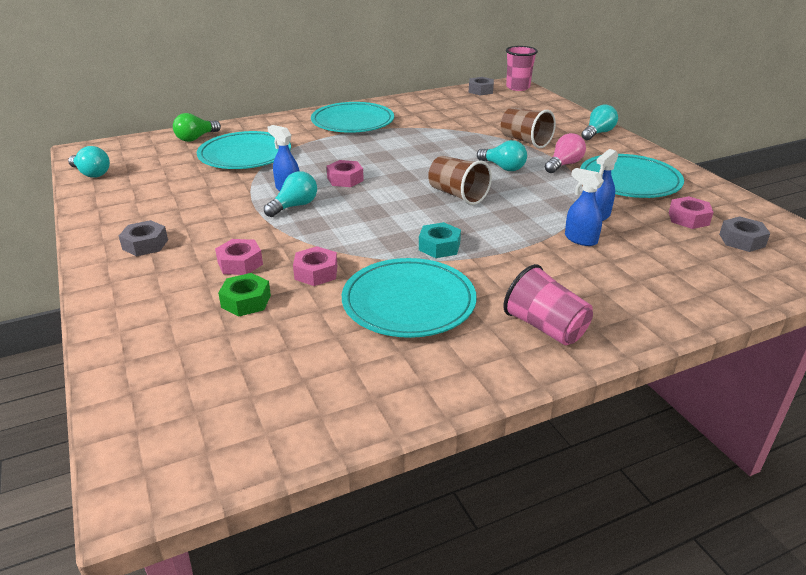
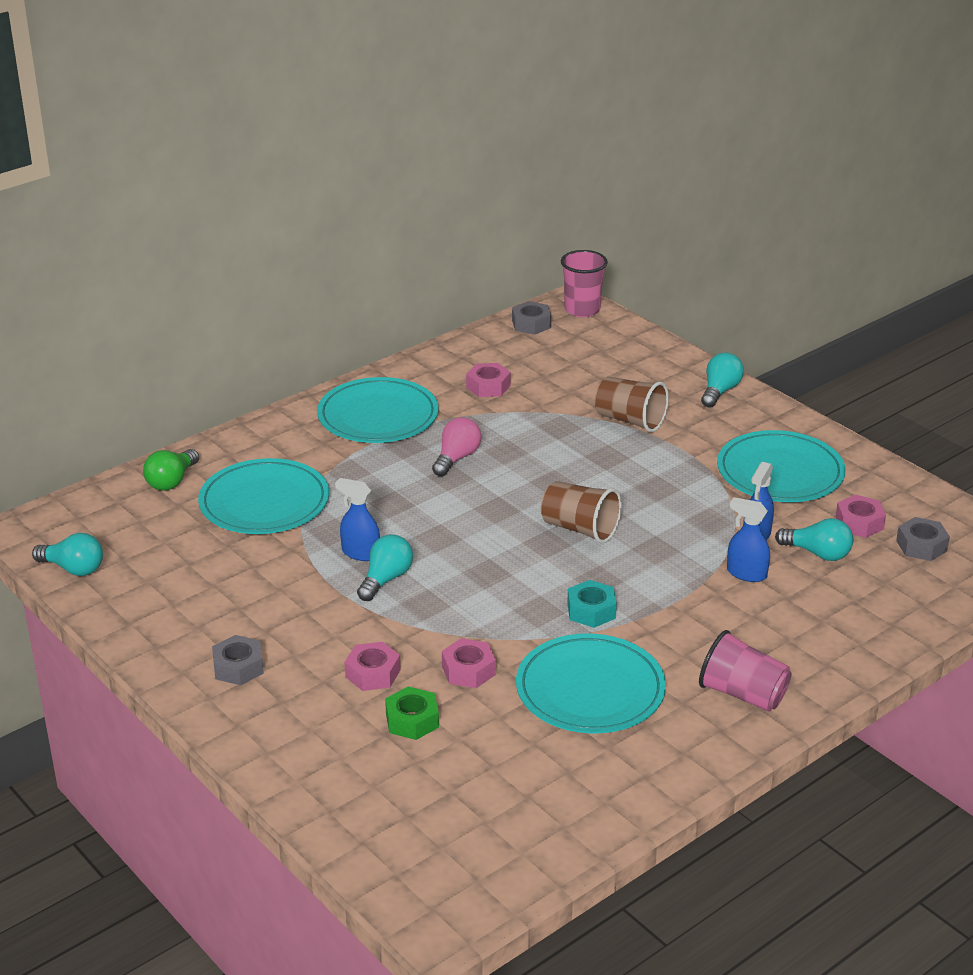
camera: 15 degrees left, 0 degrees up
pink nut [327,160,364,187] -> pink nut moved to [466,363,511,397]
turquoise light bulb [477,140,527,171] -> turquoise light bulb moved to [775,518,853,561]
pink light bulb [545,133,586,173] -> pink light bulb moved to [432,417,481,476]

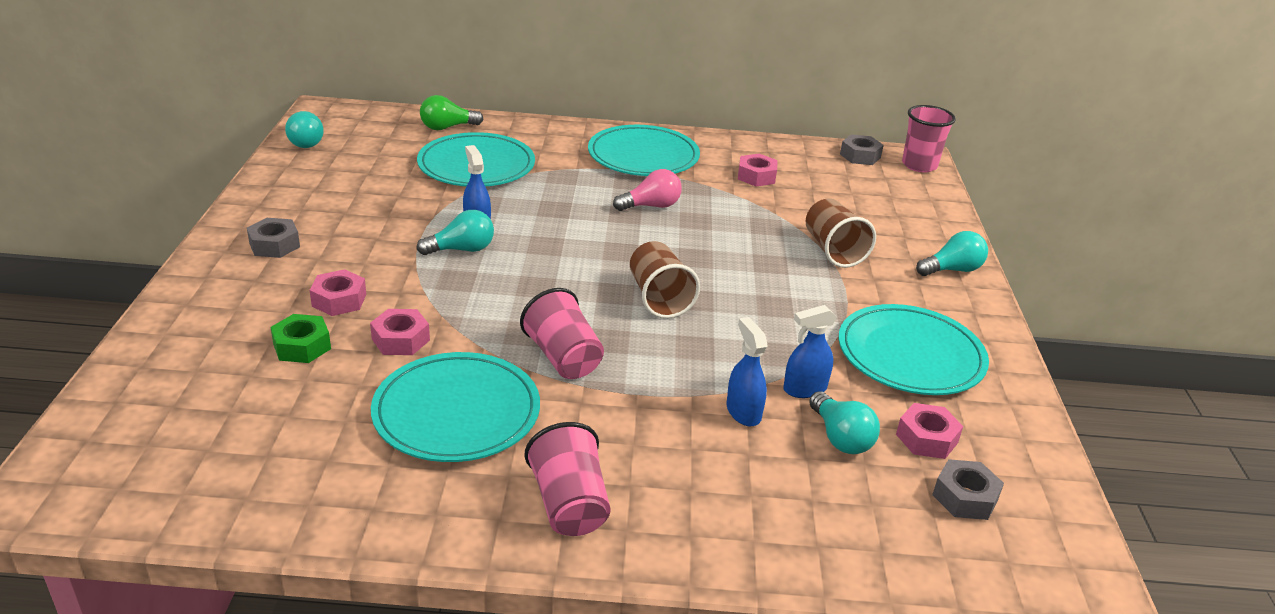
camera: 40 degrees right, 0 degrees up
turquoise nut [567,580,617,628] -> pink cup [520,288,604,379]

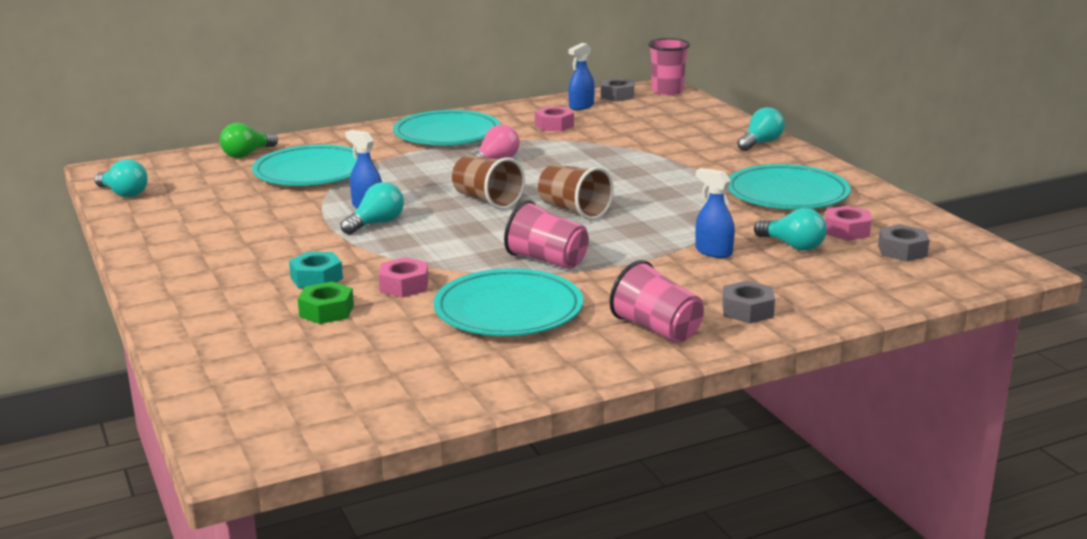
camera: 25 degrees left, 10 degrees down
grey nut [247,218,300,258] -> grey nut moved to [722,281,775,323]
pink nut [310,269,366,316] -> turquoise nut [289,252,343,288]
blue spray bottle [783,305,837,398] -> blue spray bottle moved to [569,43,595,110]
brown cup [806,198,876,268] -> brown cup moved to [452,155,525,210]

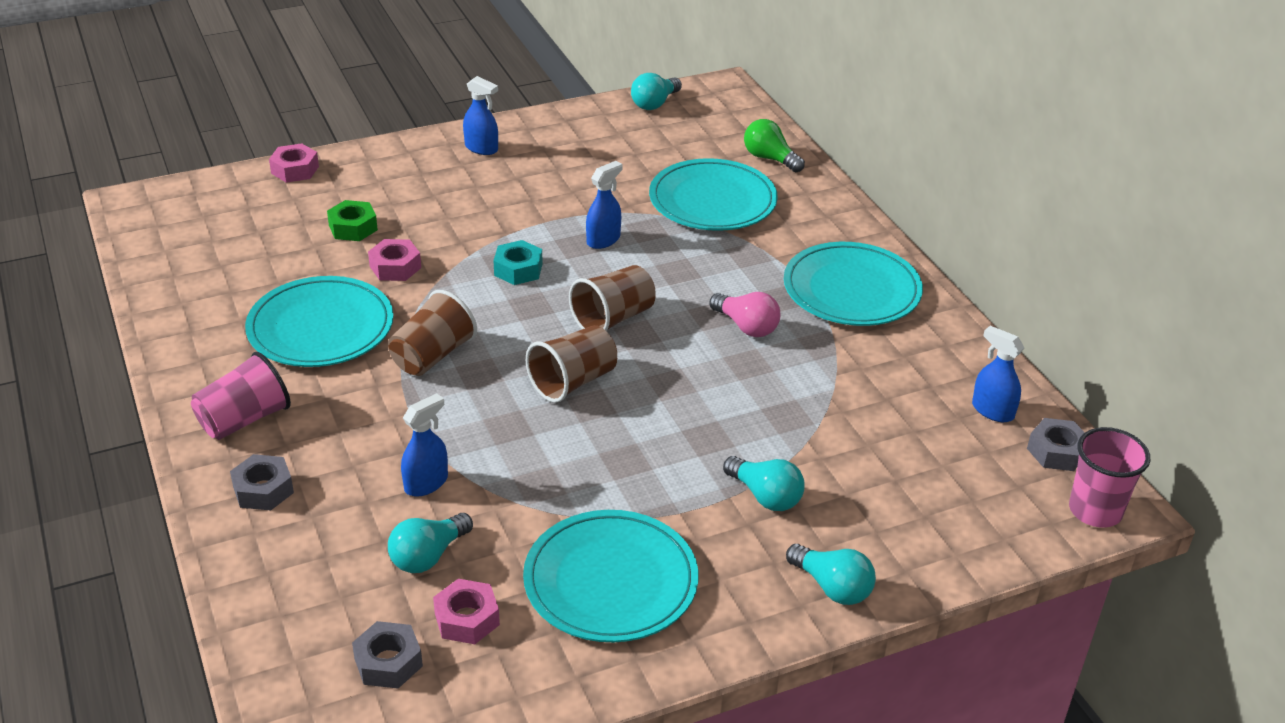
camera: 90 degrees right, 15 degrees up
turquoise nut [289,252,343,288] -> turquoise nut moved to [494,240,543,285]
turquoise light bulb [341,182,404,235] -> turquoise light bulb moved to [723,456,804,511]
pink cup [504,200,589,269] -> brown cup [388,290,477,376]
pink nut [535,106,574,131] -> pink nut moved to [269,143,319,183]
none -> blue spray bottle [463,76,498,155]

